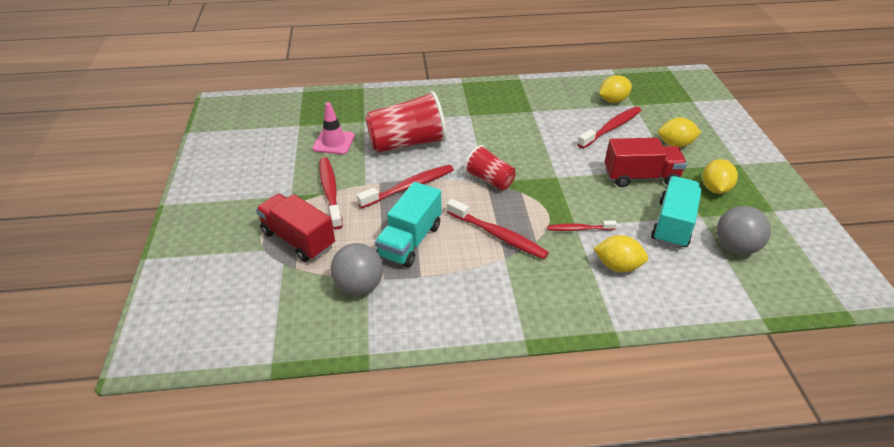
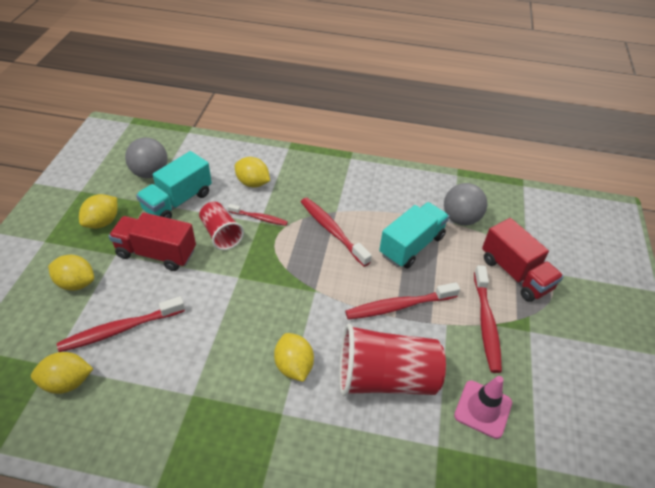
camera: 165 degrees left, 5 degrees up
red cup [464,145,516,190] -> red cup moved to [199,202,244,250]
none -> yellow lemon [274,333,314,382]

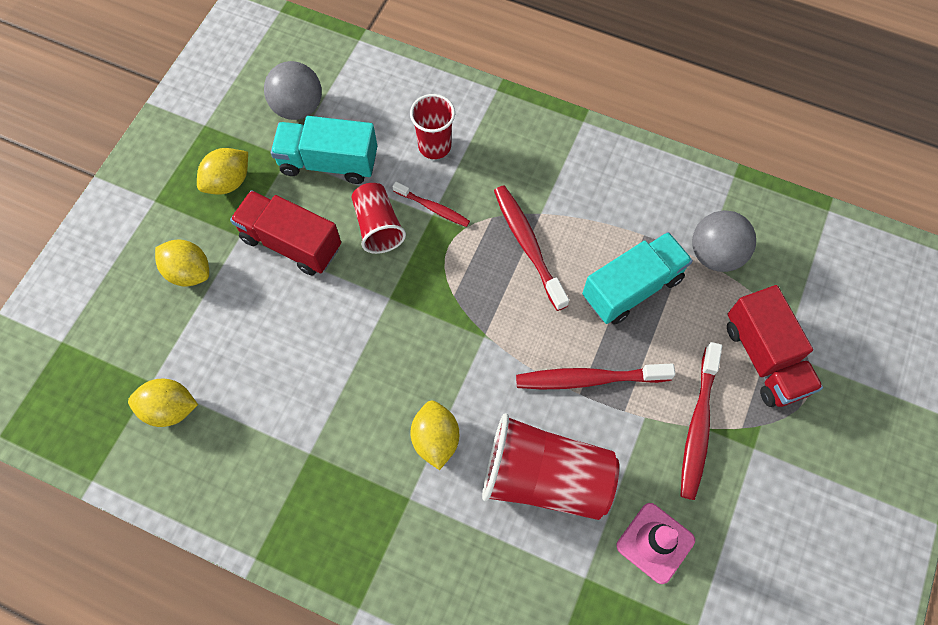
camera: 15 degrees right, 20 degrees up
red toothbrush [57,296,185,352] -> none
turquoise truck [136,151,212,219] -> turquoise truck turned 45 degrees clockwise [271,116,377,184]
yellow lemon [235,157,270,188] -> red cup [410,94,455,159]

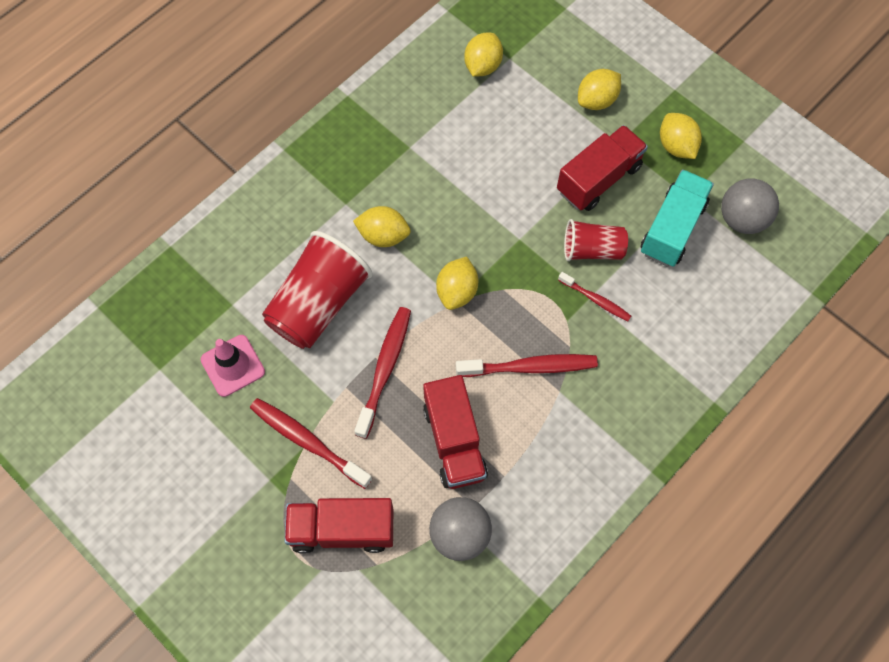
camera: 110 degrees right, 0 degrees up
red toothbrush [392,182,470,227] -> red toothbrush turned 105 degrees counterclockwise [558,272,631,321]
red cup [410,94,455,159] -> none
turquoise truck [582,232,693,324] -> red truck [423,375,488,489]
none -> yellow lemon [436,256,478,310]

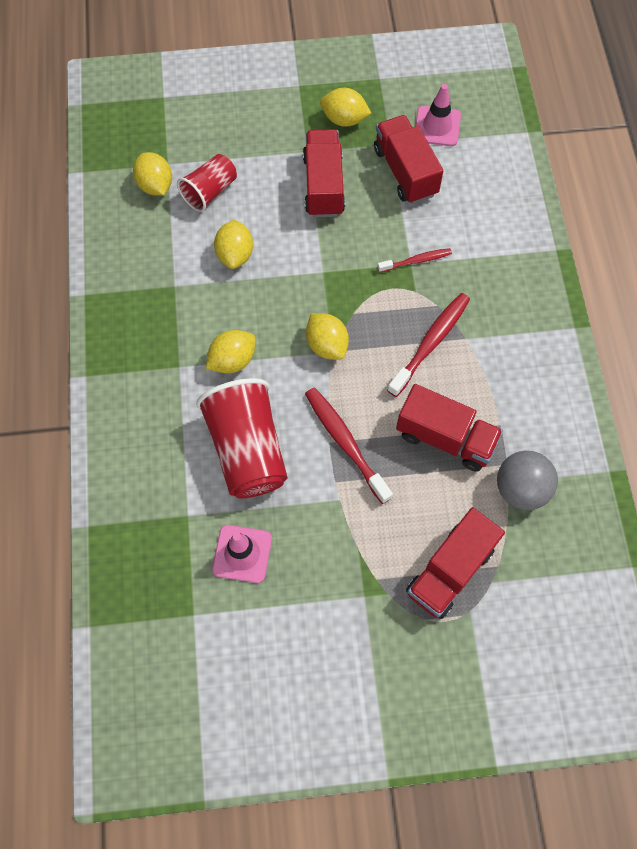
camera: 50 degrees left, 0 degrees up
red toothbrush [250,398,372,489] -> none
red cup [564,219,628,261] -> red cup moved to [177,154,237,212]
yellow lemon [578,69,621,110] -> yellow lemon moved to [214,220,253,269]
turquoise truck [641,170,714,267] -> red truck [374,115,443,204]
grey ball [721,179,779,234] -> pink traffic cone [415,84,461,146]

